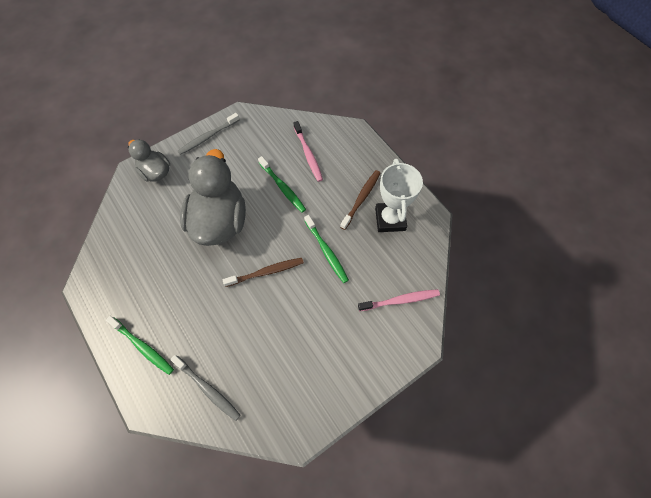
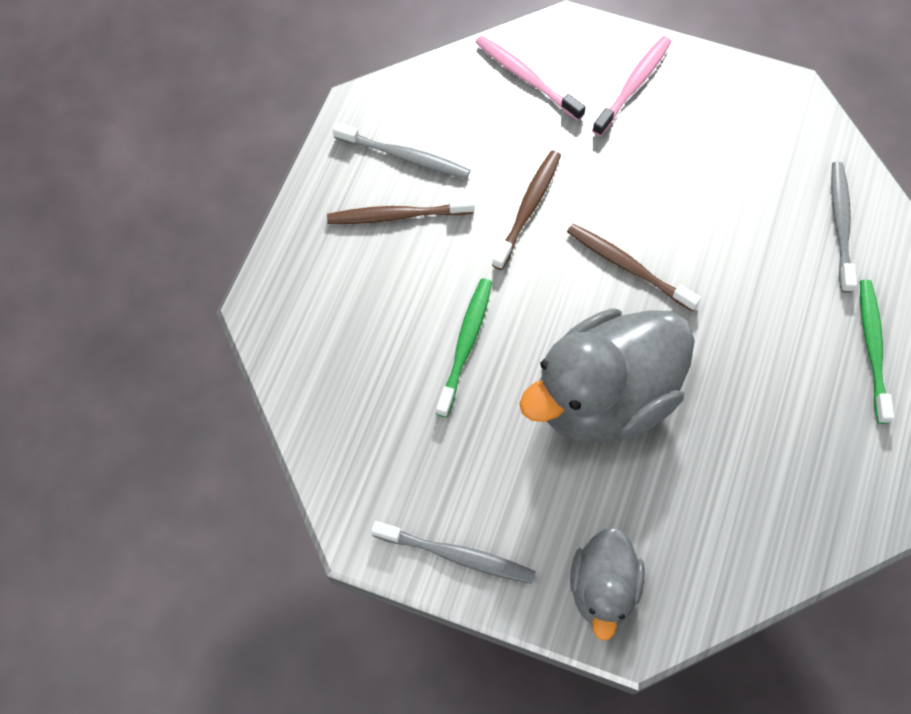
camera: 125 degrees left, 0 degrees up
pink toothbrush [293,121,323,182] -> pink toothbrush moved to [592,36,672,136]
green toothbrush [304,215,349,283] -> brown toothbrush [492,150,561,270]
white trophy [375,159,423,232] -> grey toothbrush [333,122,470,179]

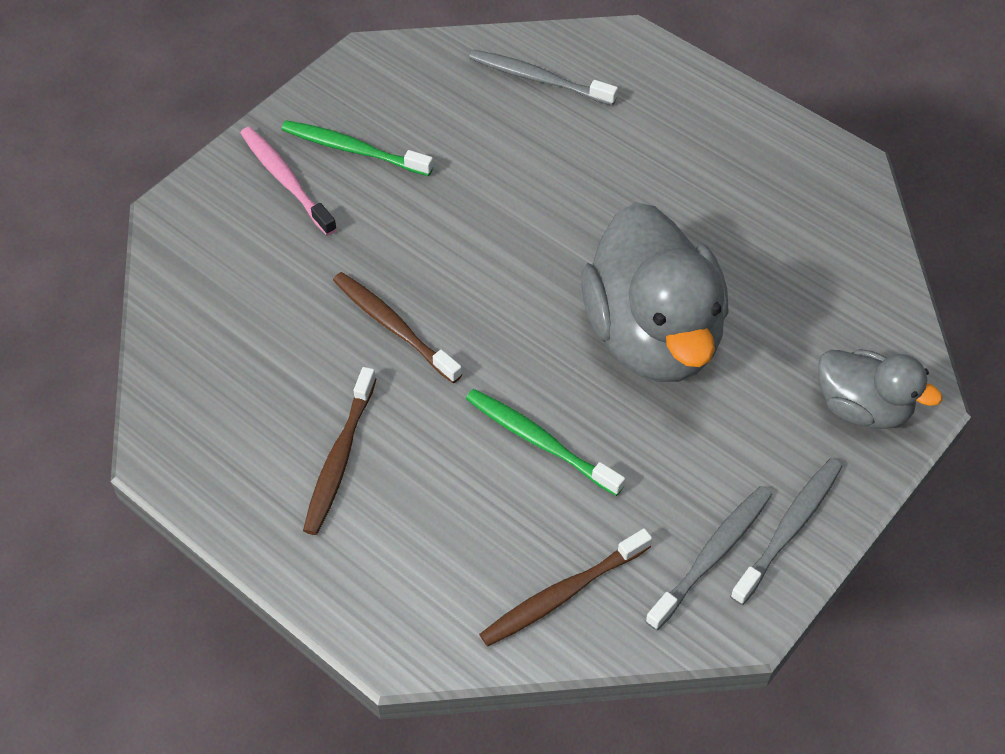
camera: 70 degrees left, 10 degrees down
grey toothbrush [333,122,470,179] -> grey toothbrush moved to [645,486,772,631]
pink toothbrush [475,36,586,121] -> none
brown toothbrush [567,224,701,311] -> brown toothbrush moved to [479,528,652,646]
green toothbrush [860,280,894,424] -> green toothbrush moved to [281,120,433,176]

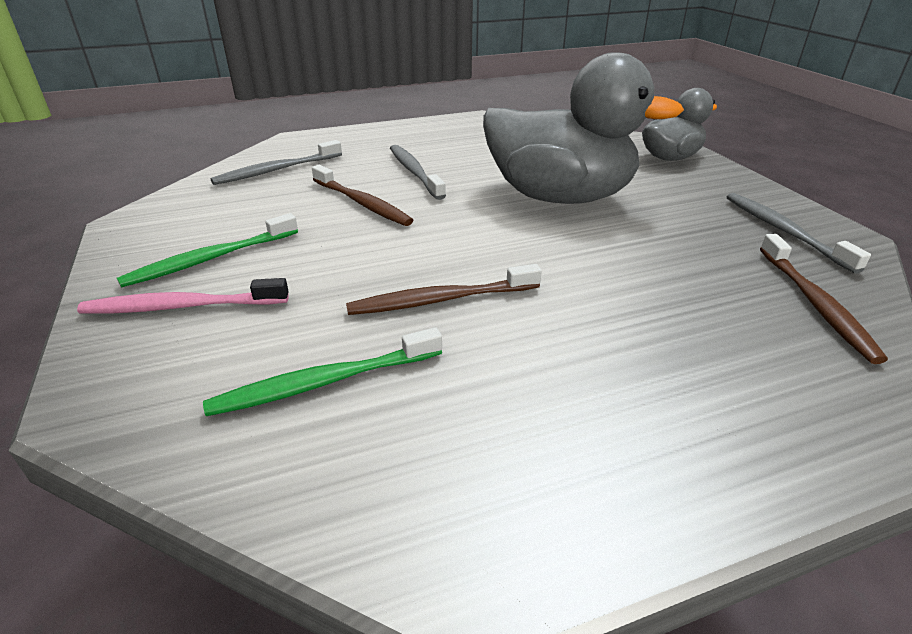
camera: 60 degrees left, 20 degrees down
brown toothbrush [303,367,376,535] -> brown toothbrush moved to [312,165,413,226]
green toothbrush [466,389,625,496] -> green toothbrush moved to [203,327,442,416]
grey toothbrush [730,458,843,605] -> grey toothbrush moved to [390,145,446,200]

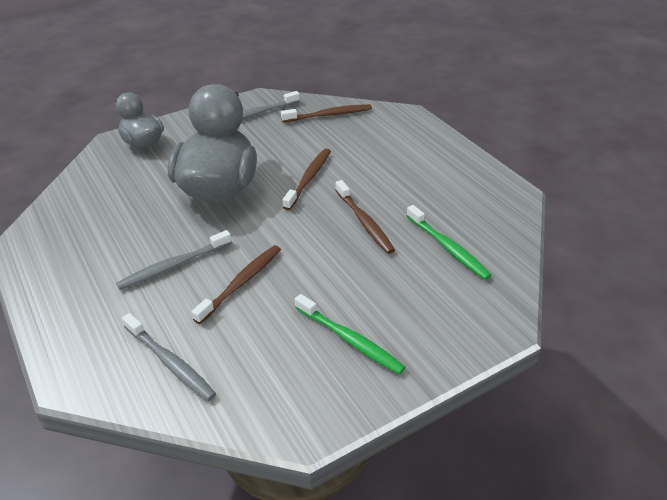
camera: 100 degrees left, 5 degrees up
pink toothbrush [77,278,289,314] -> none
none -> brown toothbrush [283,149,331,210]

